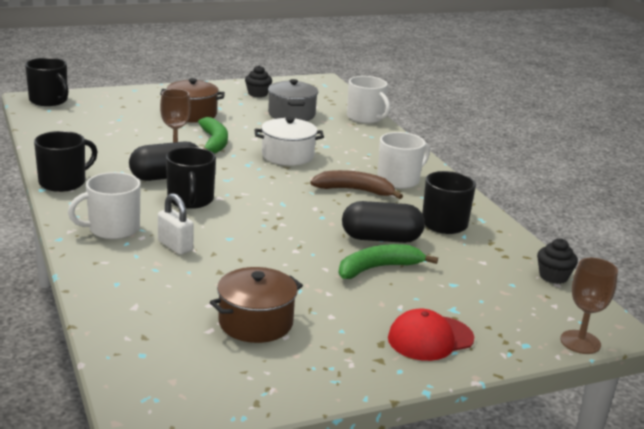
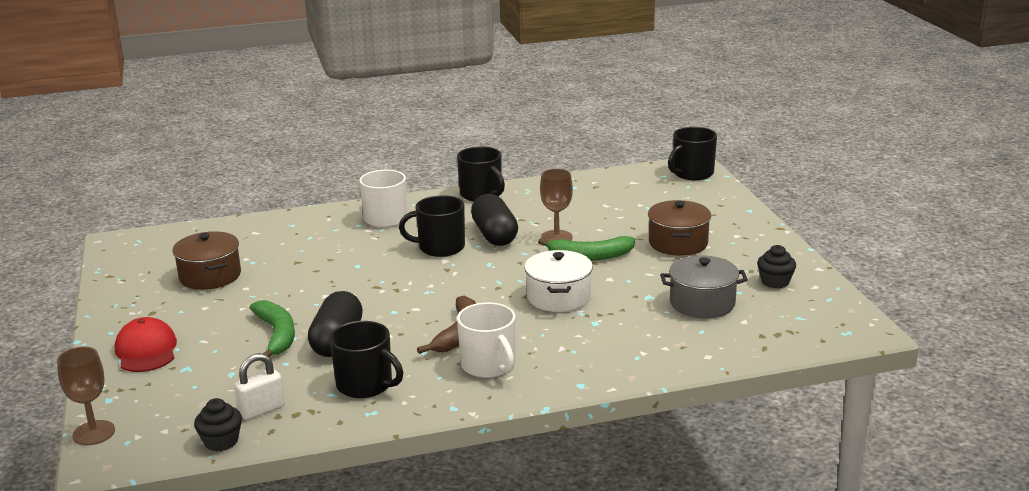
camera: 100 degrees right, 0 degrees up
white padlock [158,193,194,255] -> white padlock moved to [234,353,285,420]
white mug [347,76,390,124] -> none

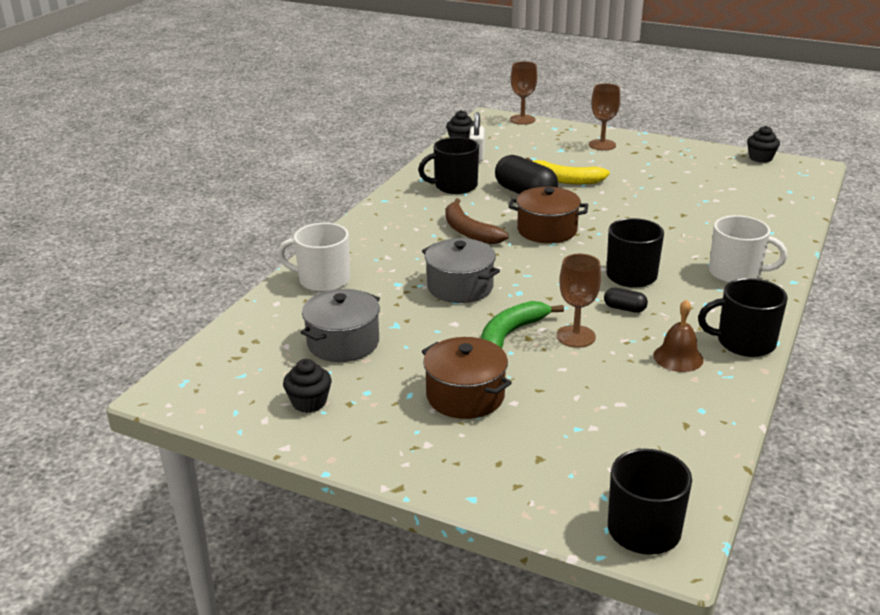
camera: 130 degrees right, 5 degrees up
red cap [115,317,177,372] -> brown goblet [589,83,620,150]
brown pot [173,231,241,290] -> brown pot moved to [508,187,588,243]
green banana [250,300,295,357] -> yellow banana [526,157,610,185]
white mug [457,302,516,378] -> white mug moved to [278,223,350,292]
black capsule [471,194,518,246] -> black capsule [604,288,648,313], size x0.48
white pot [524,250,593,312] -> grey pot [422,238,500,303]
none -> brown bell [653,299,704,372]
none -> black cupcake [747,126,780,163]

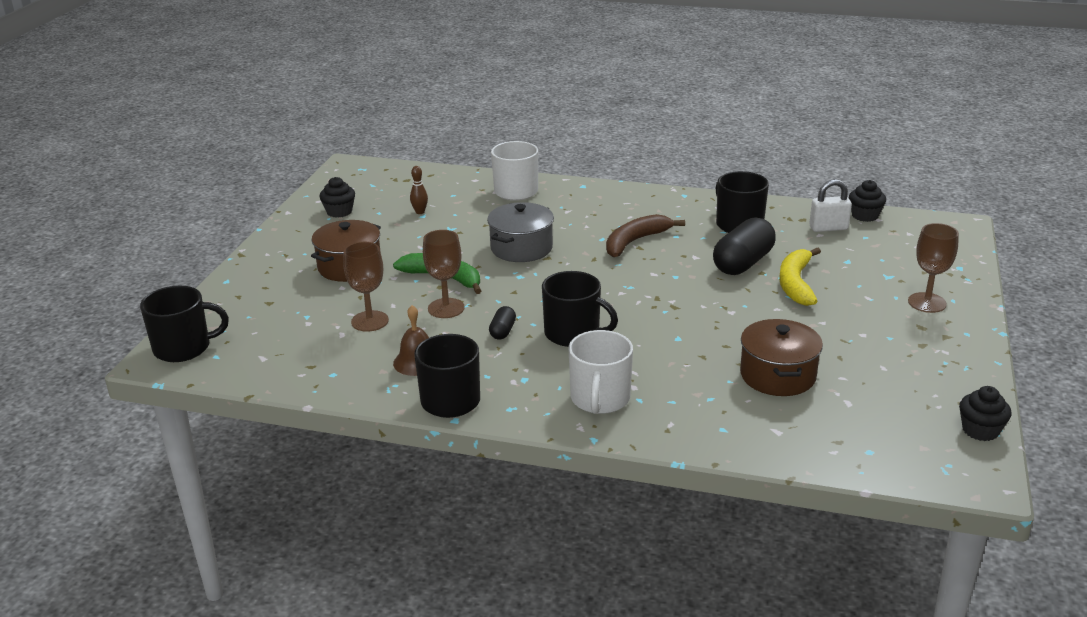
camera: 80 degrees right, 0 degrees up
grey pot [301,289,380,362] -> brown bowling pin [410,166,428,214]
brown pot [508,187,588,243] -> brown pot moved to [740,319,823,396]
brown goblet [510,61,537,125] -> brown goblet moved to [343,242,389,332]

